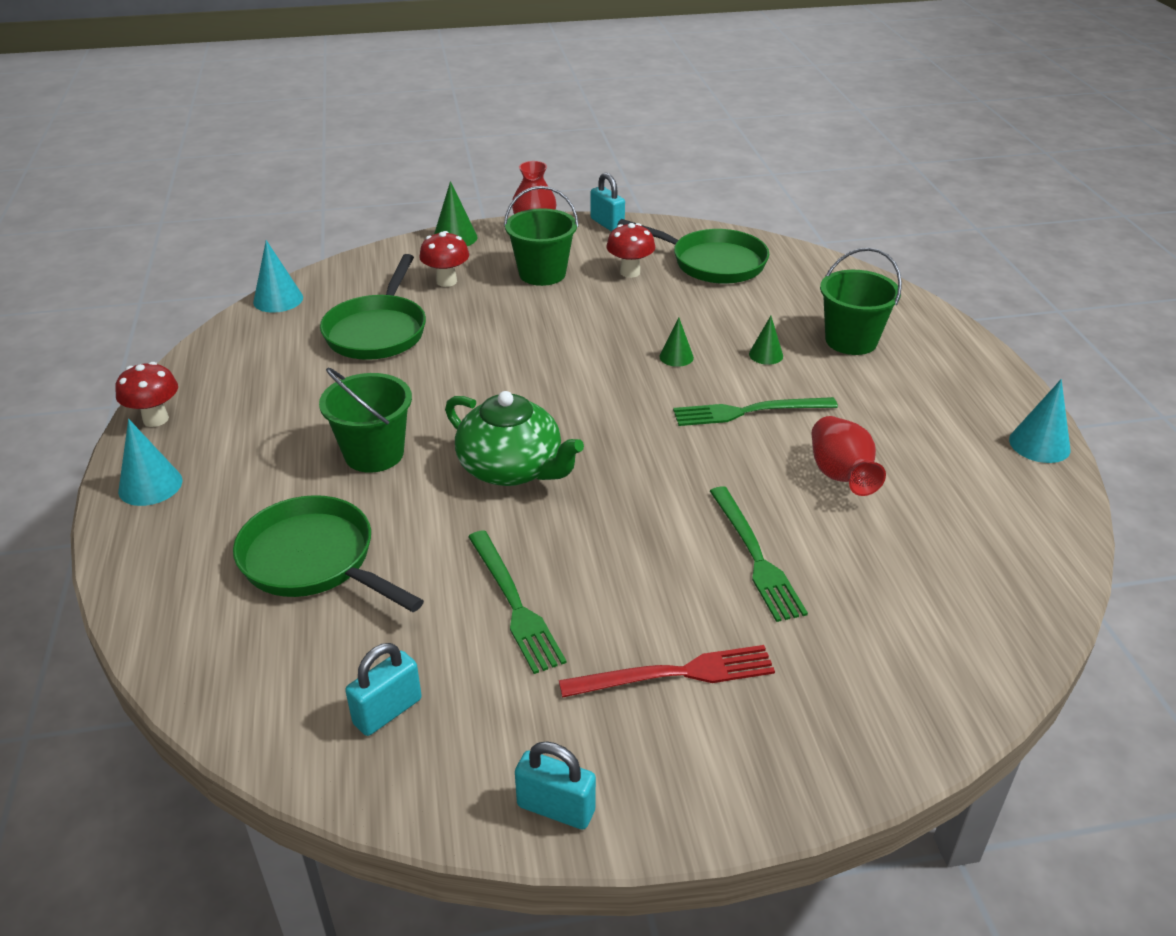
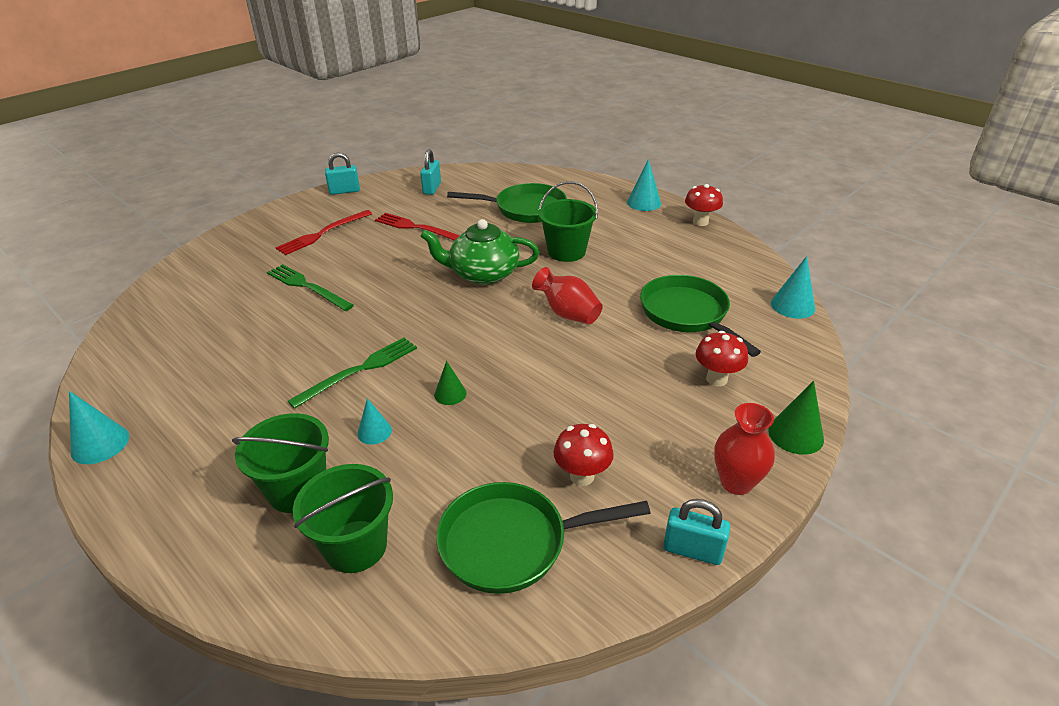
camera: 145 degrees right, 0 degrees up
green fork [468,530,567,674] -> red fork [375,213,460,241]
green bucket [504,186,578,286] -> green bucket moved to [293,464,393,573]
green cone [749,316,783,365] -> turquoise cone [357,398,392,445]
red vase [812,416,886,496] -> red vase moved to [532,267,603,324]

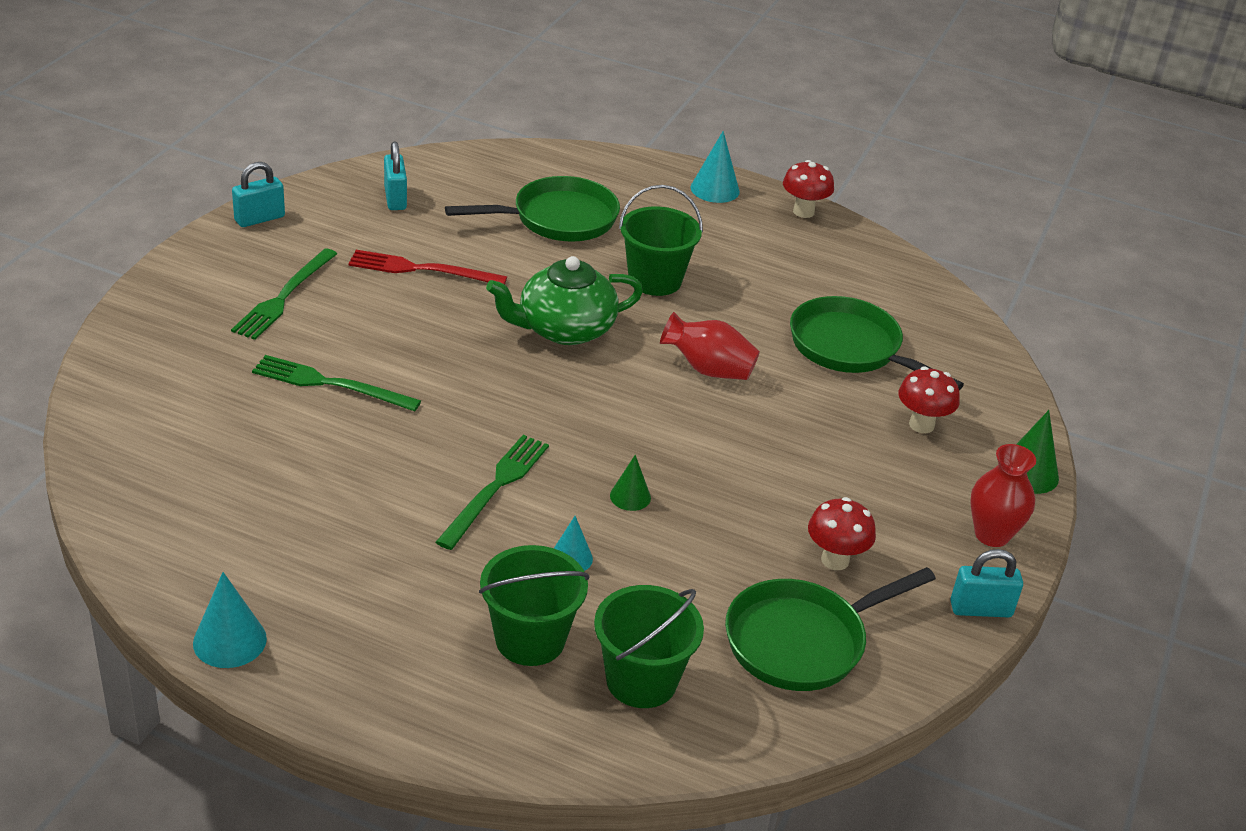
camera: 25 degrees left, 0 degrees up
red fork [275,210,372,255] -> green fork [231,248,337,340]
turquoise cone [771,256,815,319] -> none

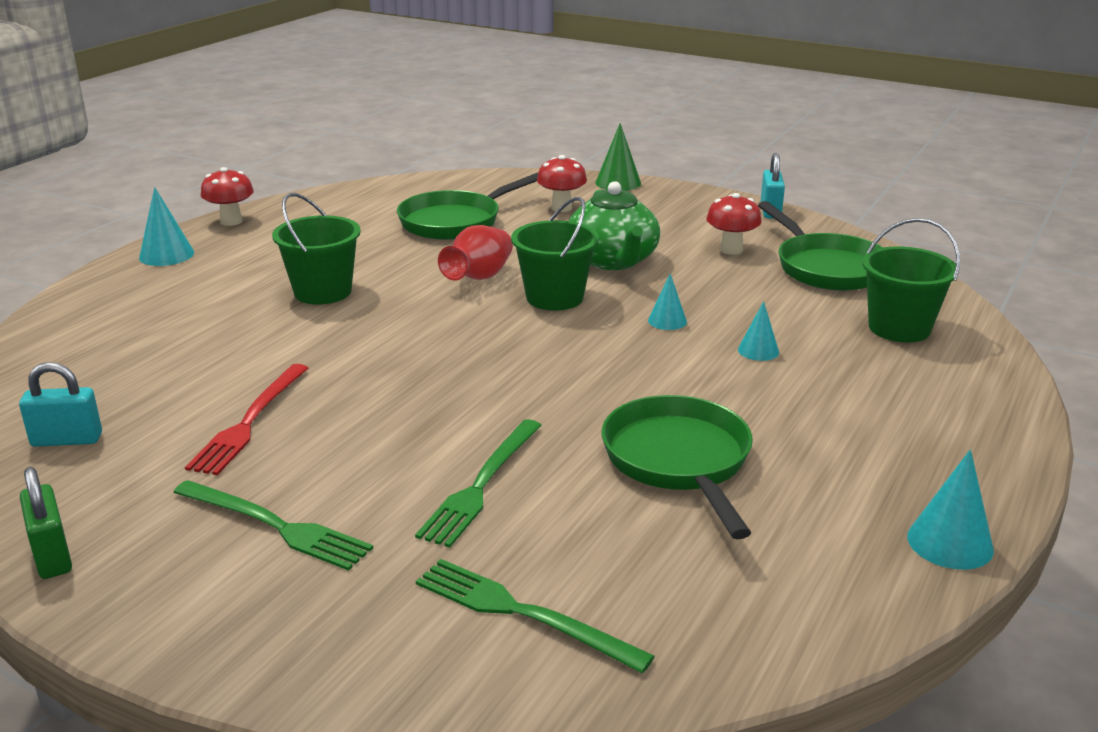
camera: 80 degrees left, 10 degrees down
turquoise padlock [232,162,285,227] -> green padlock [20,467,72,579]
green fork [436,435,549,550] -> green fork moved to [416,559,655,674]
green pan [445,176,620,242] -> green pan moved to [602,395,753,539]
green bucket [479,545,590,666] -> green bucket moved to [511,197,599,311]
green teapot [486,256,643,345] -> green teapot moved to [569,181,660,270]
green cone [610,455,651,511] -> turquoise cone [648,274,687,330]
red vase [970,444,1036,547] -> none

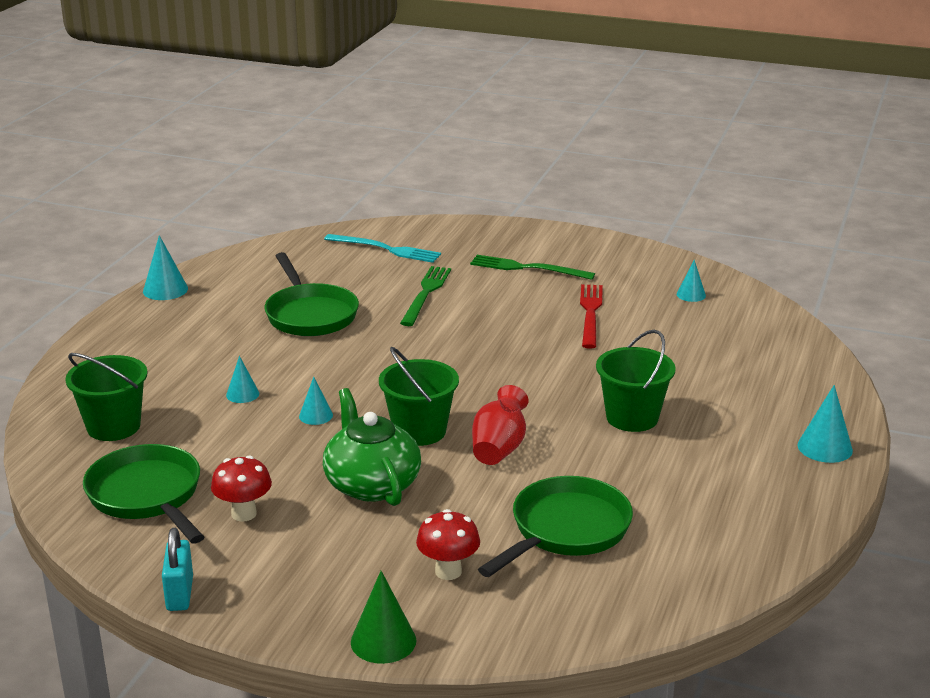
camera: 170 degrees right, 0 degrees up
turquoise padlock [19,362,102,447] -> turquoise cone [677,260,706,302]
green padlock [20,467,72,579] -> none
red mushroom [201,167,254,226] -> none
green fork [416,559,655,674] -> turquoise fork [324,234,441,263]

